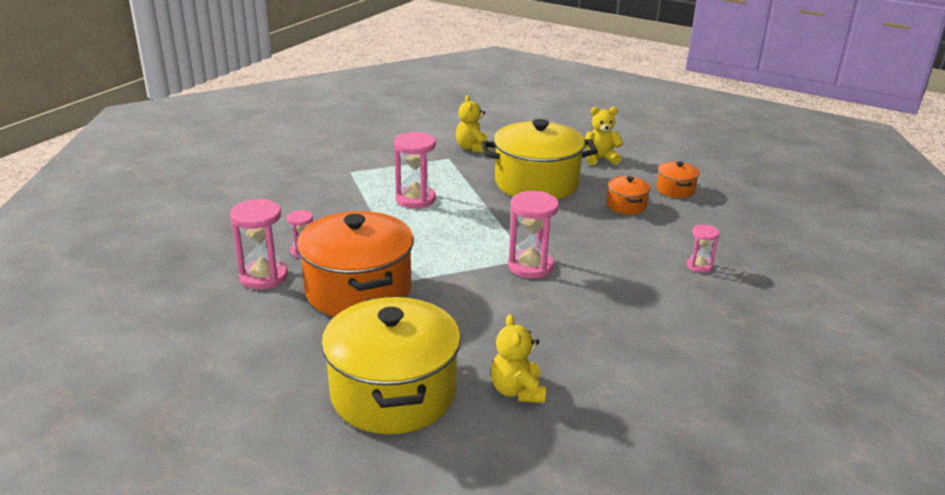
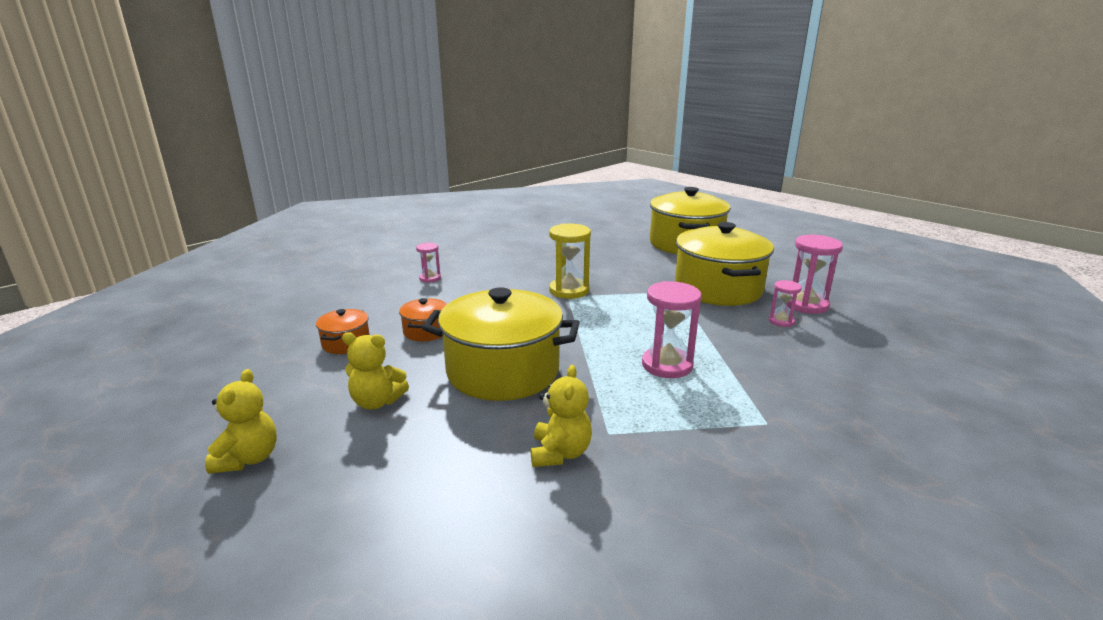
camera: 165 degrees left, 5 degrees down
orange pot [297,211,414,317] -> yellow pot [675,222,774,306]
yellow teddy bear [491,314,546,403] -> yellow teddy bear moved to [205,369,277,474]
pink hourglass [508,191,559,278] -> yellow hourglass [549,224,591,299]

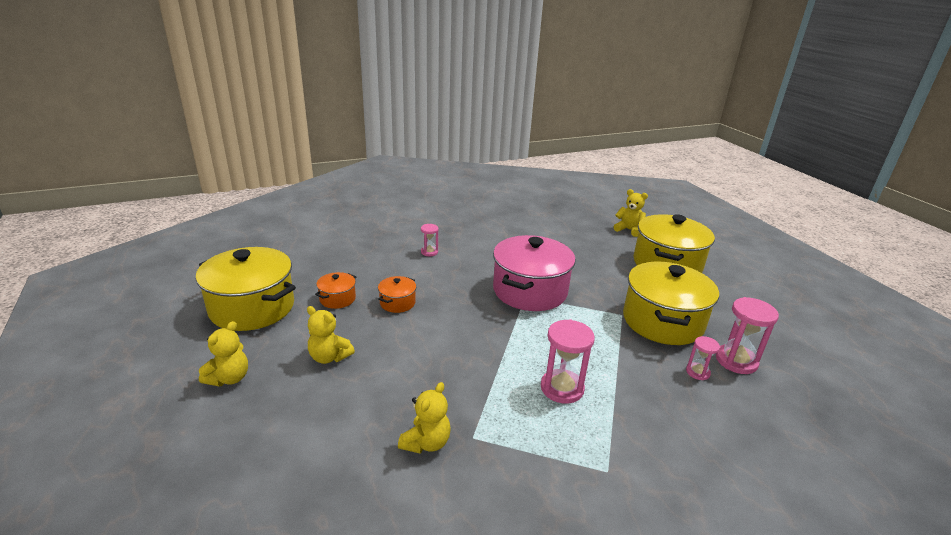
camera: 20 degrees right, 5 degrees up
yellow pot [422,287,580,401] -> yellow pot moved to [196,247,296,331]
yellow hourglass [549,224,591,299] -> pink pot [493,235,575,311]
none -> yellow teddy bear [614,189,648,237]

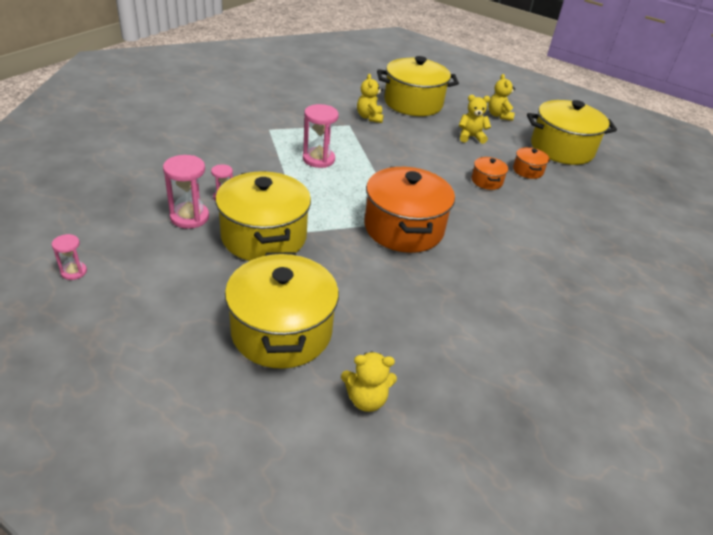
camera: 145 degrees right, 10 degrees up
pink hourglass [421,224,439,256] -> pink hourglass moved to [52,234,87,280]
pink pot [493,235,575,311] -> orange pot [365,167,455,253]
none -> yellow pot [377,56,459,116]

